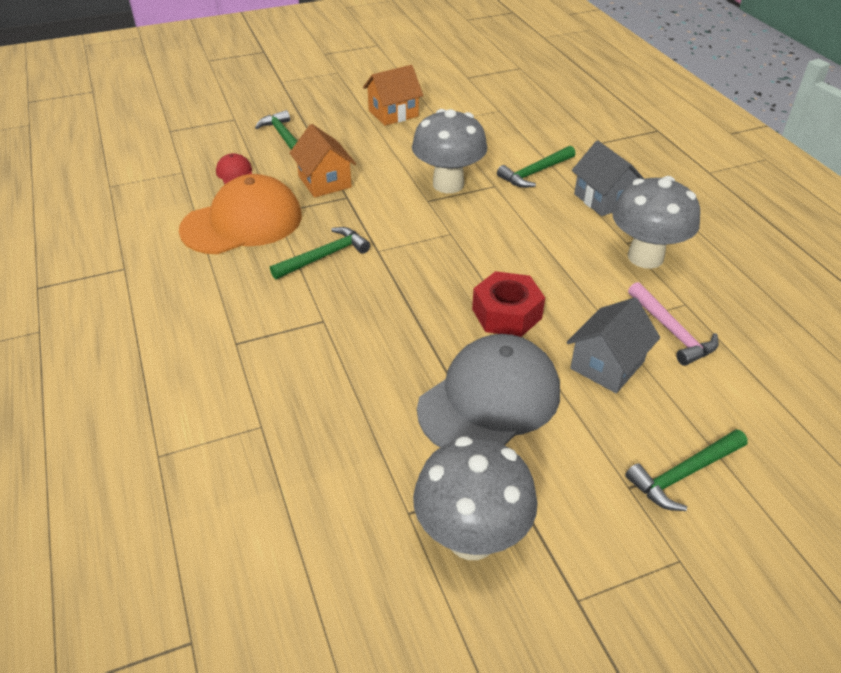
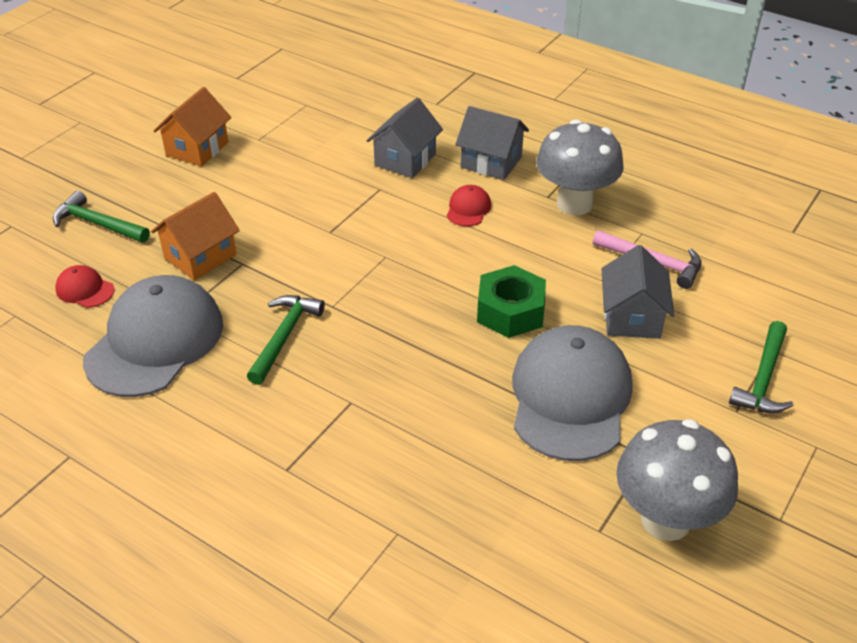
camera: 35 degrees left, 0 degrees up
orange cap [179,174,302,254] -> grey cap [83,275,223,397]
orange house [289,124,356,198] -> orange house turned 75 degrees counterclockwise [151,192,240,280]
grey mushroom [412,109,487,193] -> none
red nut [472,271,545,337] -> green nut [477,265,546,338]
green hammer [497,146,575,188] -> grey house [366,98,443,178]
none -> red cap [447,185,491,226]

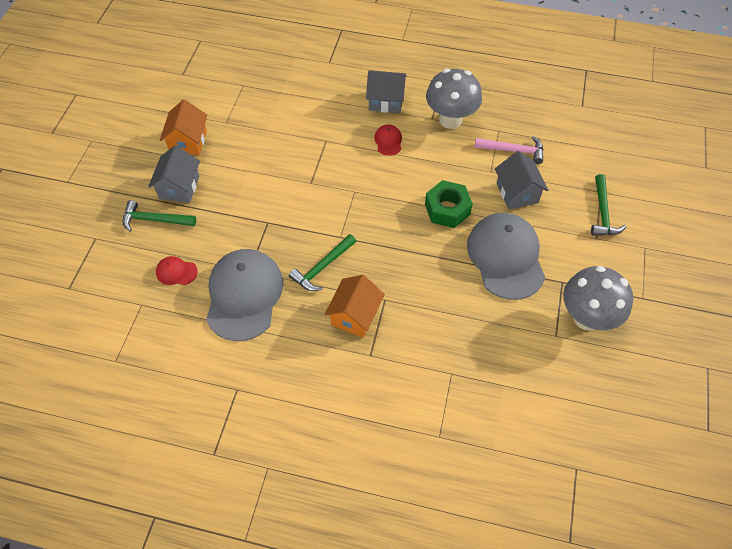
camera: 20 degrees left, 15 degrees up
orange house [151,192,240,280] -> orange house moved to [324,275,385,338]
green hammer [247,295,325,385] -> green hammer turned 135 degrees counterclockwise [289,234,356,291]
grey house [366,98,443,178] -> grey house moved to [148,145,200,203]

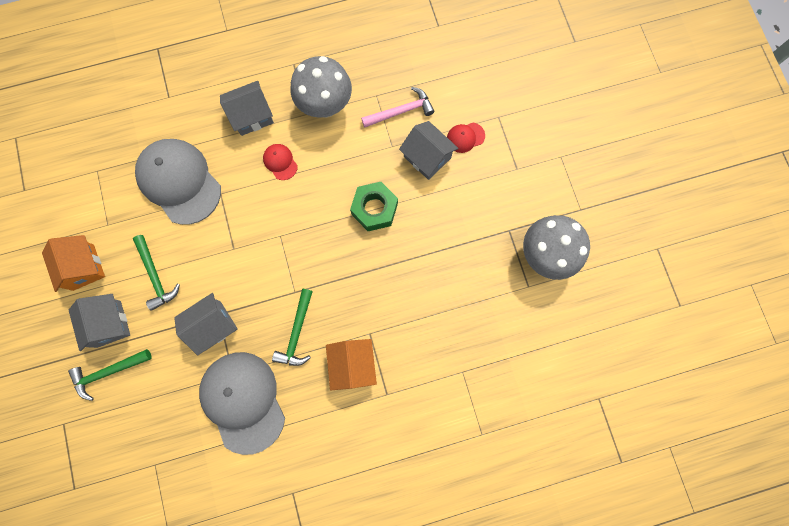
camera: 30 degrees left, 20 degrees up
red cap [156,256,198,285] -> red cap moved to [447,123,485,153]
grey cap [467,213,545,300] -> grey cap moved to [135,139,221,225]
green hammer [591,174,626,235] -> green hammer moved to [133,235,180,311]
none -> grey house [174,293,238,355]

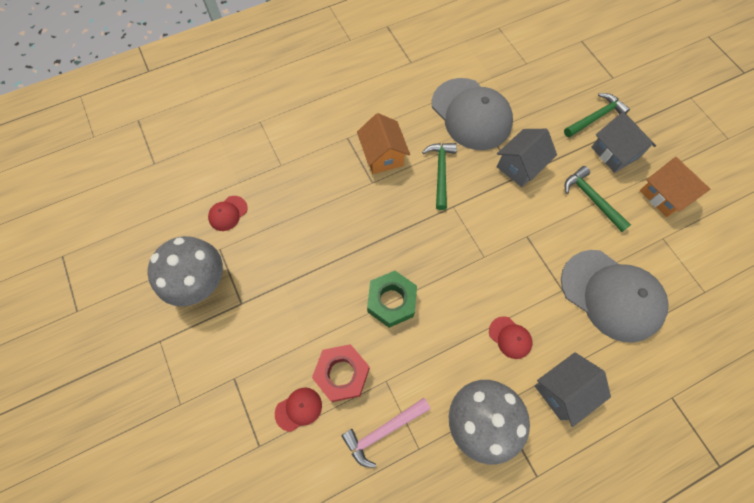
camera: 170 degrees right, 10 degrees down
grey house [399,121,458,180] -> red nut [312,344,370,402]
none -> red cap [208,196,248,231]

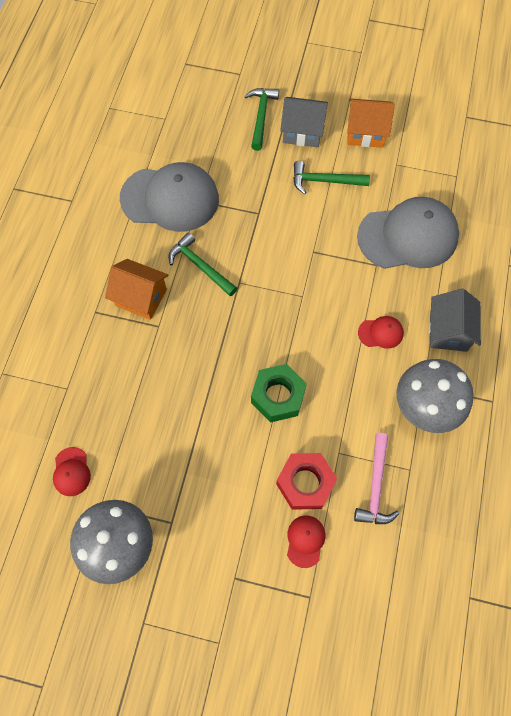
camera: 50 degrees left, 0 degrees up
grey house [497,129,557,187] -> none

